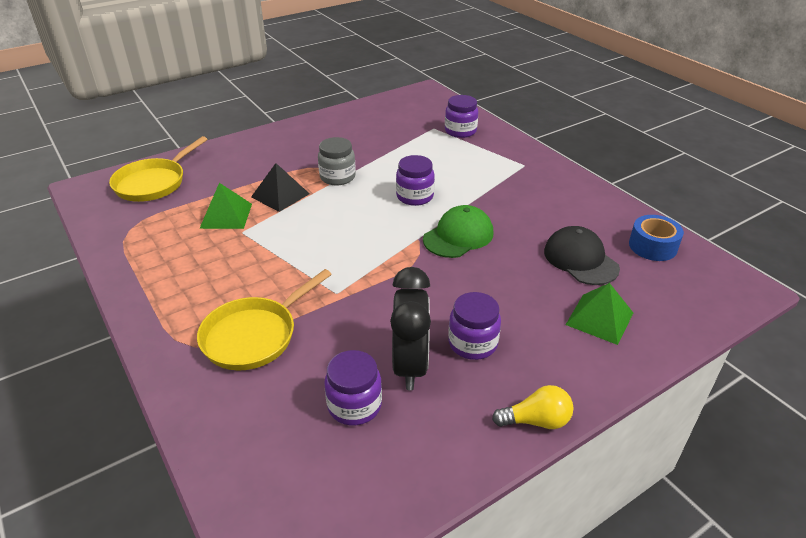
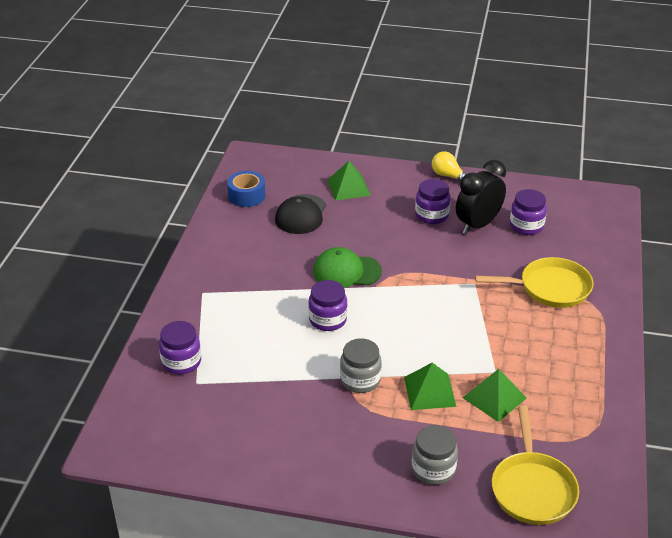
camera: 135 degrees left, 0 degrees up
yellow pan [109,136,208,202] -> yellow pan turned 105 degrees clockwise [492,405,579,525]
black pyramid [251,163,310,212] -> green pyramid [404,363,457,410]
none -> grey jar [412,425,458,485]

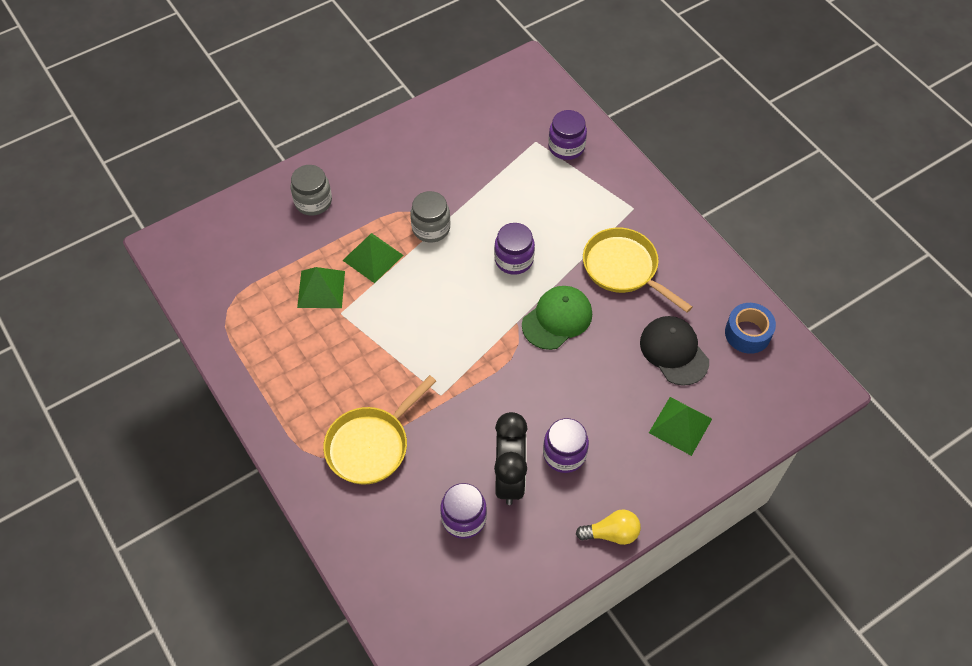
camera: 135 degrees right, 20 degrees up
yellow pan [492,405,579,525] -> yellow pan moved to [583,228,692,313]

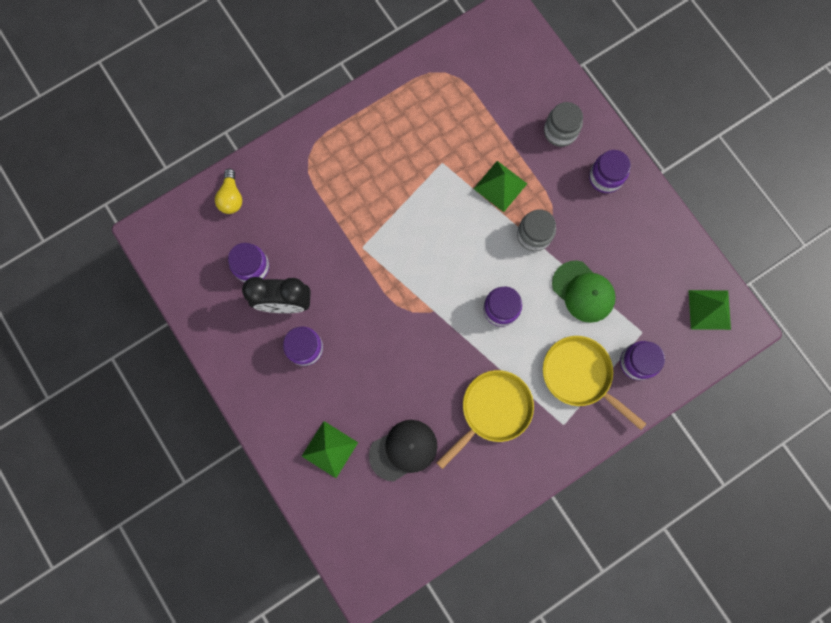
camera: 90 degrees right, 20 degrees up
green pyramid [297,267,345,308] -> green pyramid moved to [689,290,731,330]
yellow pan [323,375,436,485] -> yellow pan moved to [543,336,646,430]
green cap [522,286,592,350] -> green cap moved to [552,261,616,323]
yellow light bulb [576,510,641,545] -> yellow light bulb moved to [215,169,242,214]
blue tape [725,303,776,354] -> none
none -> purple jar [589,150,631,193]

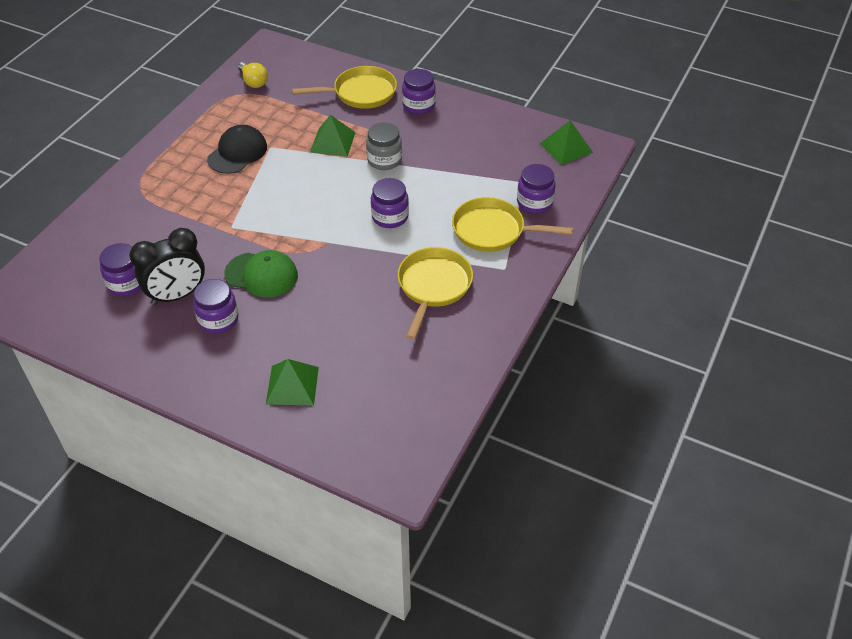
camera: 30 degrees left, 30 degrees down
yellow light bulb [215,169,242,214] -> yellow light bulb moved to [238,62,268,88]
black cap [369,420,437,482] -> black cap moved to [207,125,267,174]
grey jar [544,102,583,147] -> yellow pan [292,66,397,109]
green cap [552,261,616,323] -> green cap moved to [224,250,298,298]

